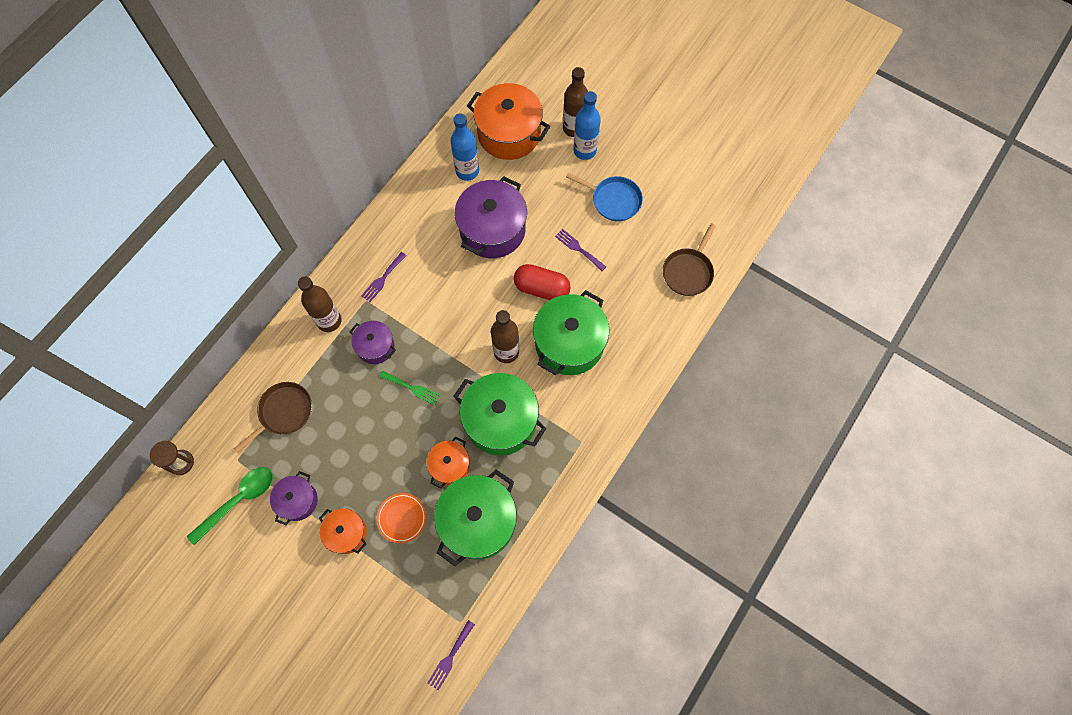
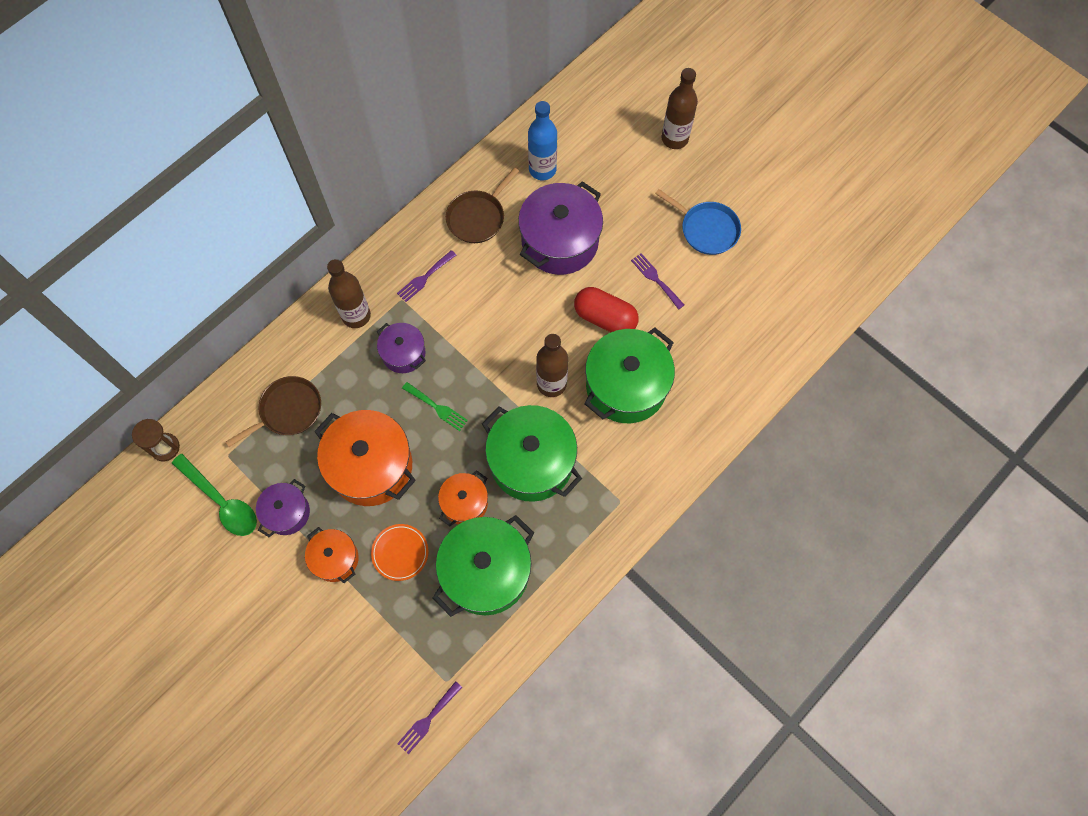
camera: 10 degrees right, 0 degrees up
green spoon [187,467,273,545] -> green spoon turned 75 degrees clockwise [172,454,257,536]
orange pot [467,83,550,160] -> orange pot moved to [315,410,416,506]
blue bottle [573,91,601,160] -> none
brown pan [663,223,716,296] -> brown pan moved to [446,168,519,243]

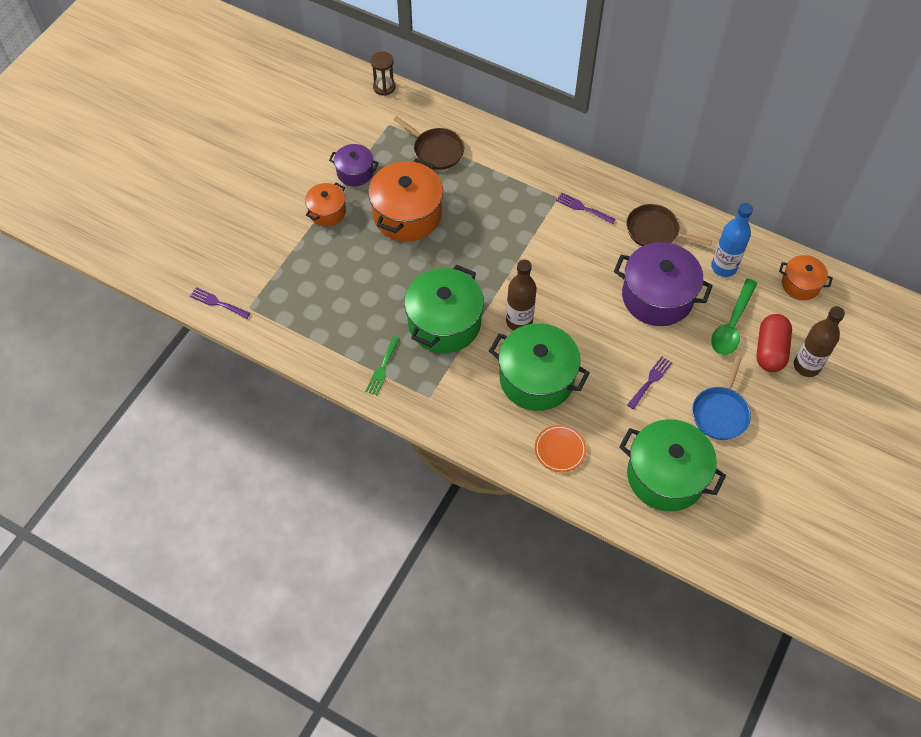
camera: 75 degrees right, 10 degrees down
green spoon [172,454,257,536] -> green spoon moved to [711,279,757,355]
brown bottle [327,259,371,328] -> none
orange plate [371,524,429,581] -> orange plate moved to [535,425,586,472]
purple pot [377,323,426,373] -> none
green fork [402,382,468,431] -> green fork moved to [365,336,400,395]
green pot [433,515,534,617] -> green pot moved to [619,419,726,511]
orange pot [438,470,488,526] -> orange pot moved to [779,255,833,300]
red capsule [574,287,639,332] -> red capsule moved to [756,314,792,372]

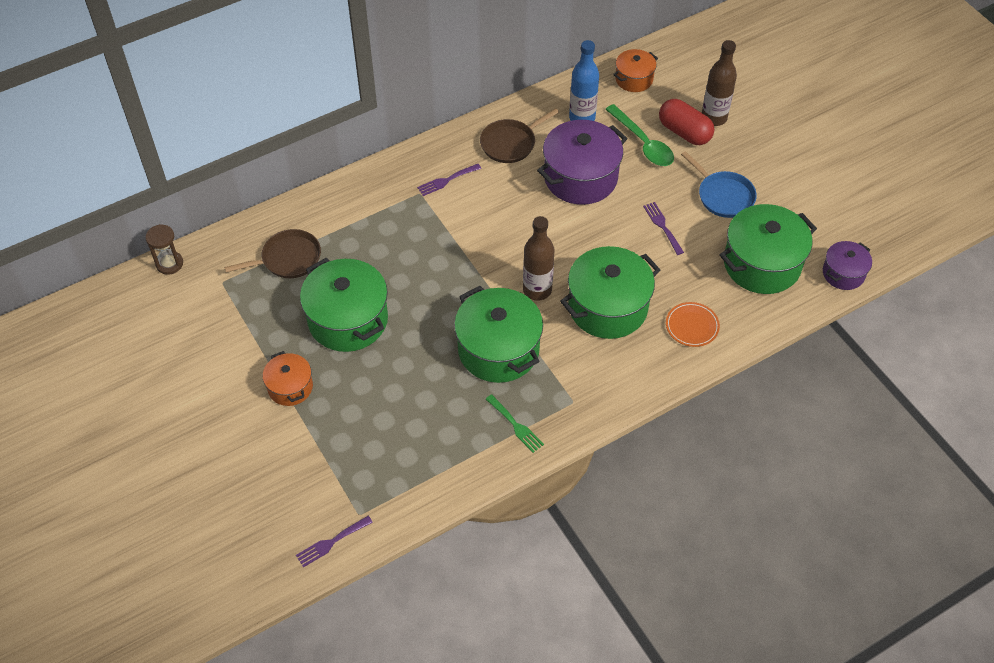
camera: 60 degrees left, 5 degrees down
purple pot [329,144,378,186] -> purple pot moved to [823,241,872,290]
orange pot [368,158,443,241] -> green pot [300,258,388,352]

